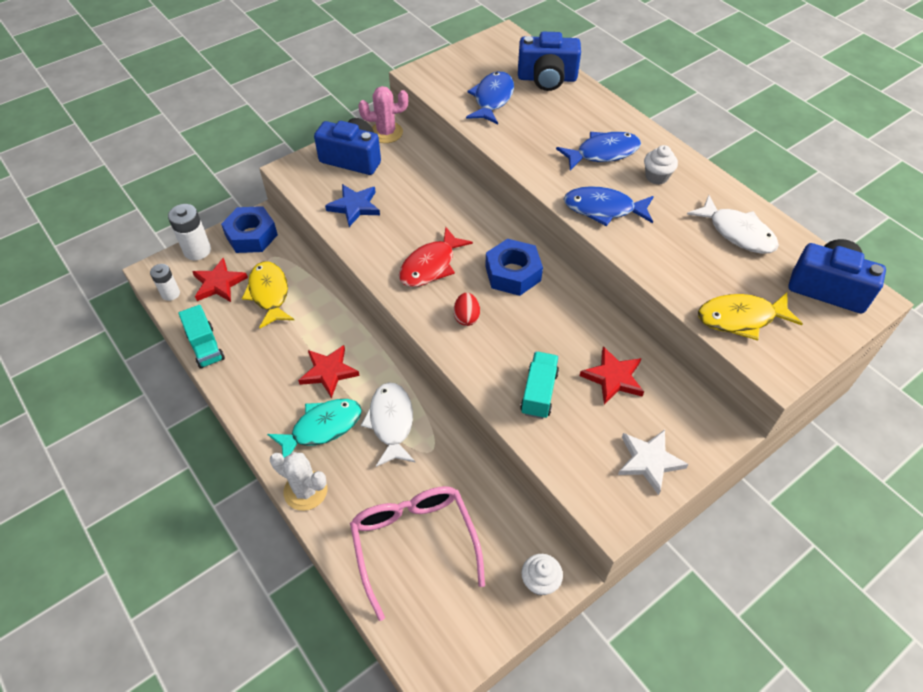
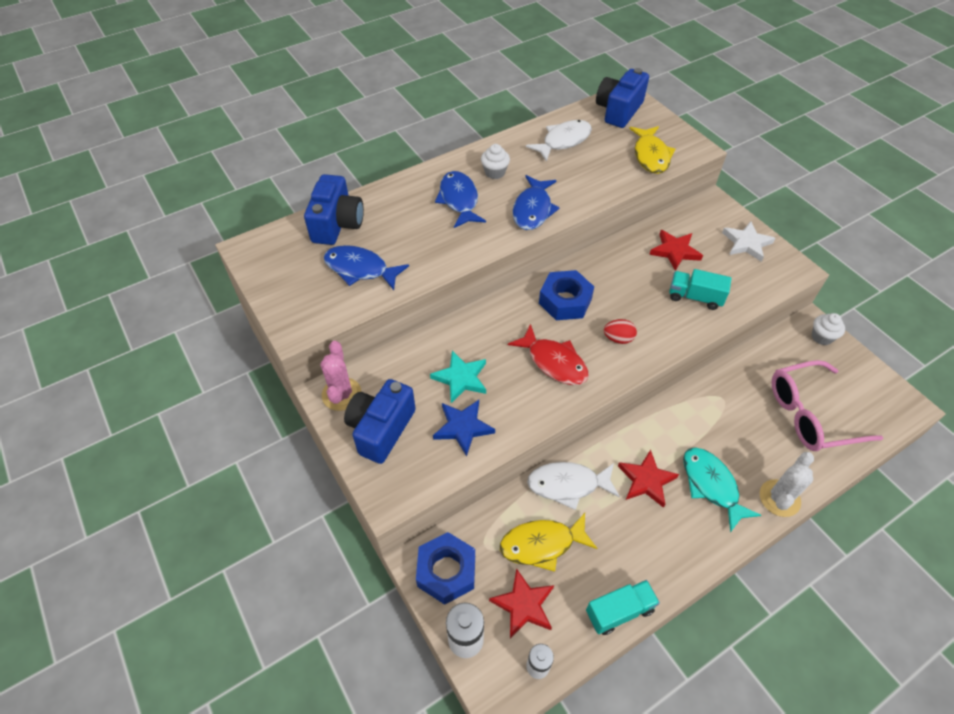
camera: 85 degrees left, 0 degrees up
white fish [361,382,416,467] -> white fish moved to [527,462,620,510]
none -> turquoise star [430,351,486,403]

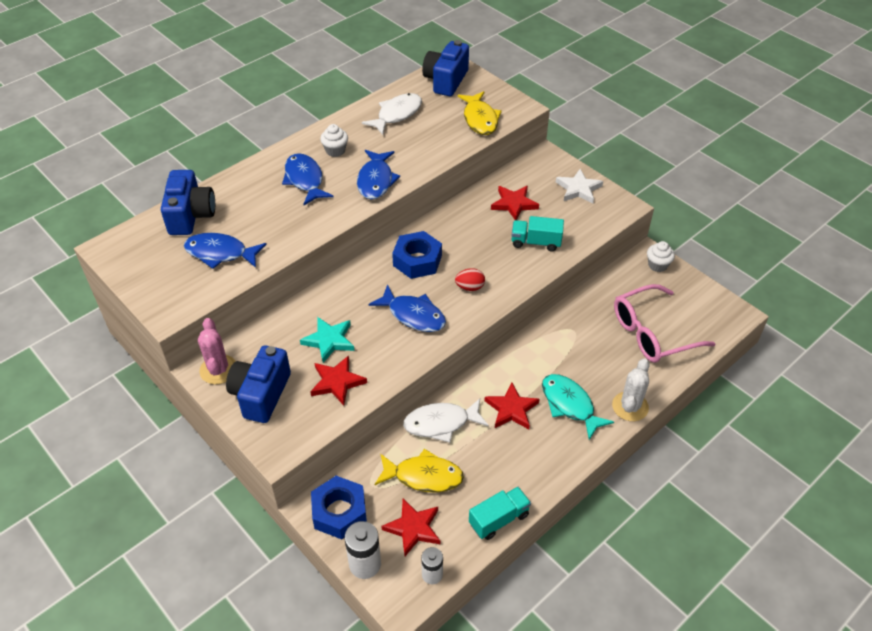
camera: 10 degrees left, 5 degrees down
blue star [433,400,495,456] -> red star [310,355,367,406]
yellow fish [500,513,597,572] -> yellow fish turned 150 degrees counterclockwise [375,449,464,492]
red fish [508,324,589,385] -> blue fish [368,284,446,332]

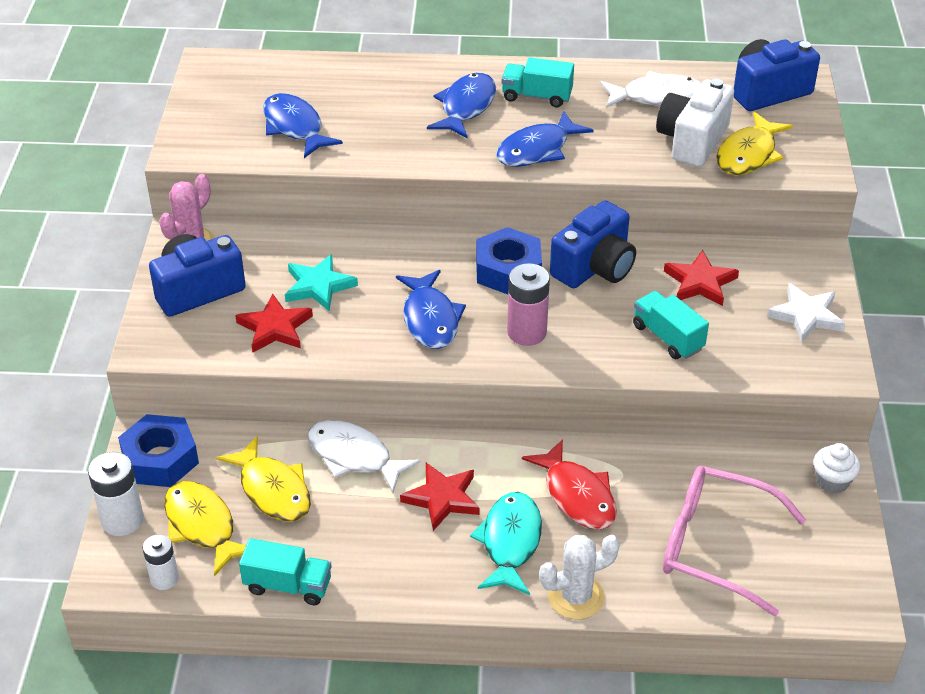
camera: 45 degrees right, 5 degrees down
blue camera [161,170,215,235] -> blue camera moved to [550,201,636,288]
white cupcake [320,124,348,157] -> turquoise truck [502,57,574,107]
red star [381,499,440,556] -> yellow fish [164,481,246,576]
red egg [455,268,485,291] -> pink battery [507,263,550,346]
none -> red fish [522,439,617,530]
none -> white camera [656,79,734,167]

